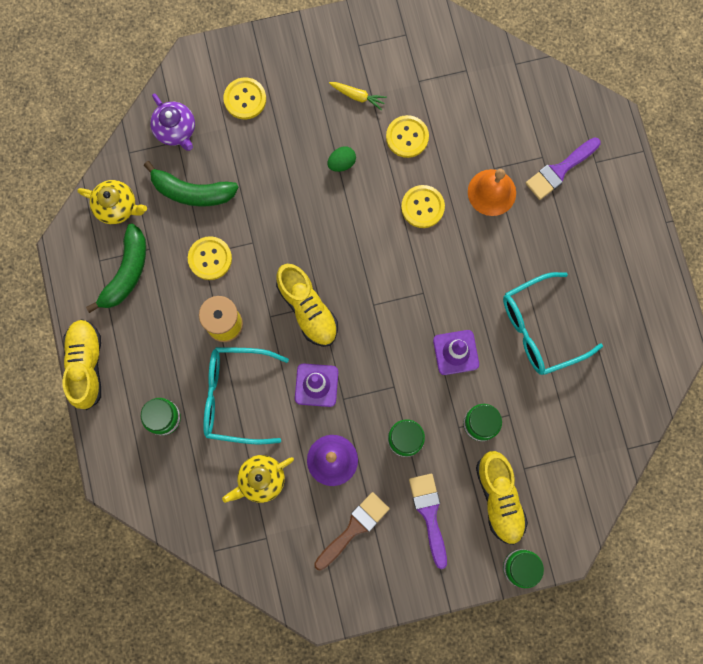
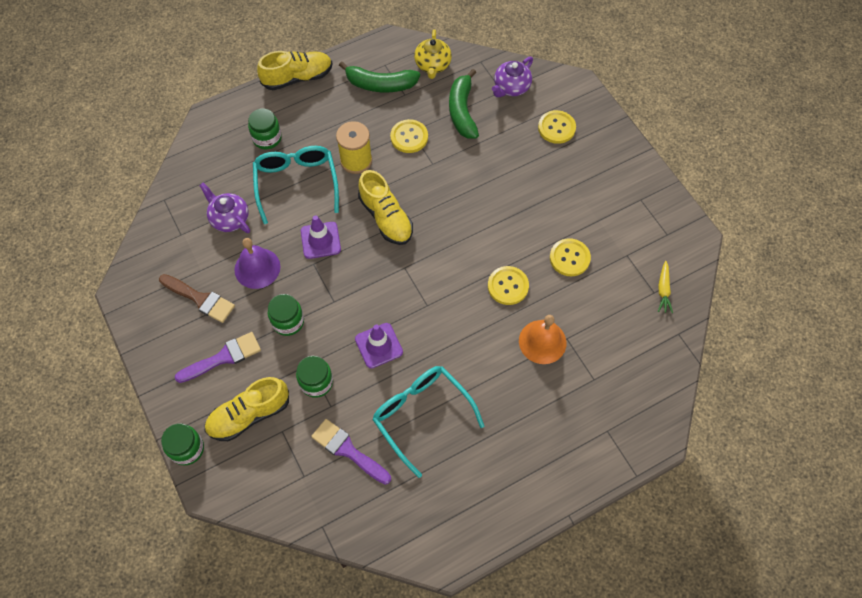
camera: 75 degrees right, 15 degrees down
yellow teapot [222,455,294,503] -> purple teapot [199,183,250,233]
yellow shoe [276,264,338,347] -> yellow shoe turned 75 degrees counterclockwise [358,170,413,245]
green egg [327,146,356,172] -> none
yellow carrot [329,82,387,110] -> yellow carrot moved to [658,261,673,313]
purple brush [525,137,601,200] -> purple brush moved to [311,419,391,485]

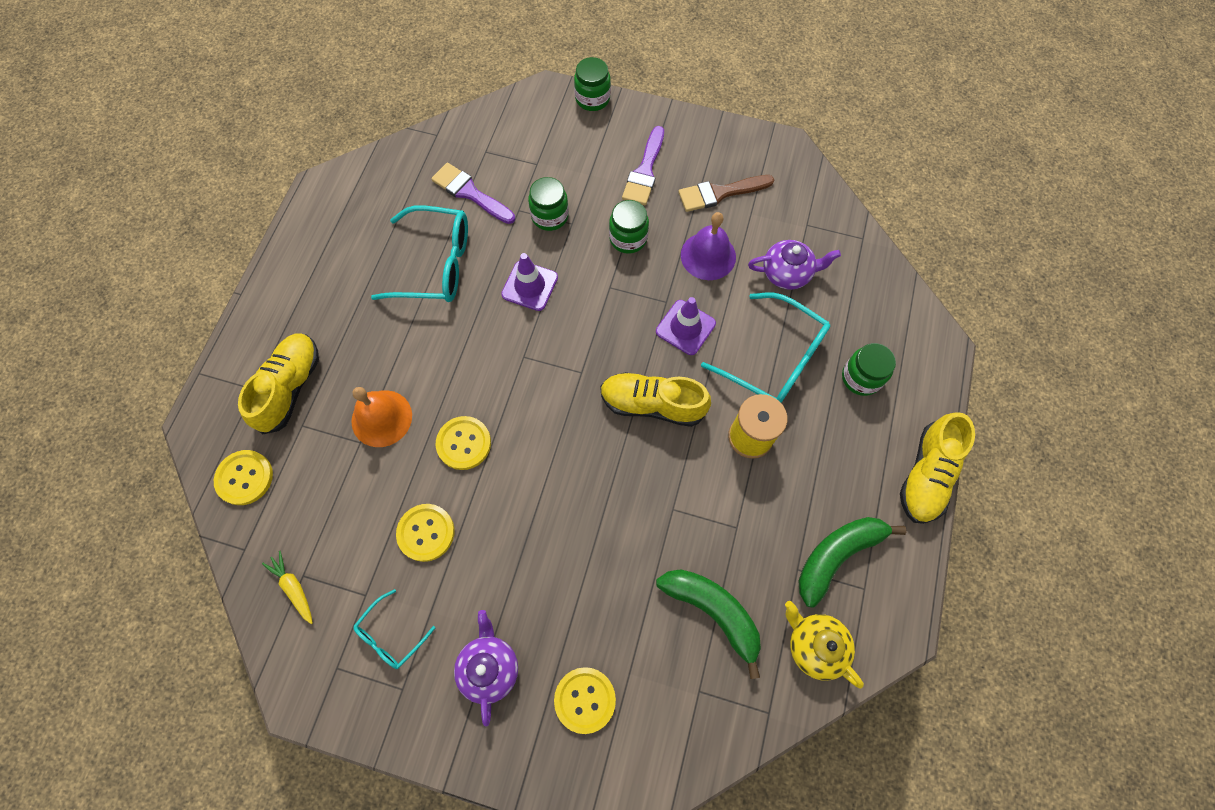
camera: 135 degrees right, 5 degrees up
yellow shoe [205,377,289,441] -> yellow shoe moved to [238,333,319,434]
purple brush [311,419,391,485] -> purple brush turned 135 degrees counterclockwise [431,163,515,224]
yellow button [390,119,428,153] -> yellow button moved to [214,450,273,505]
purple teapot [492,57,533,97] -> purple teapot moved to [454,610,518,727]
none -> turquoise glasses [354,589,435,669]

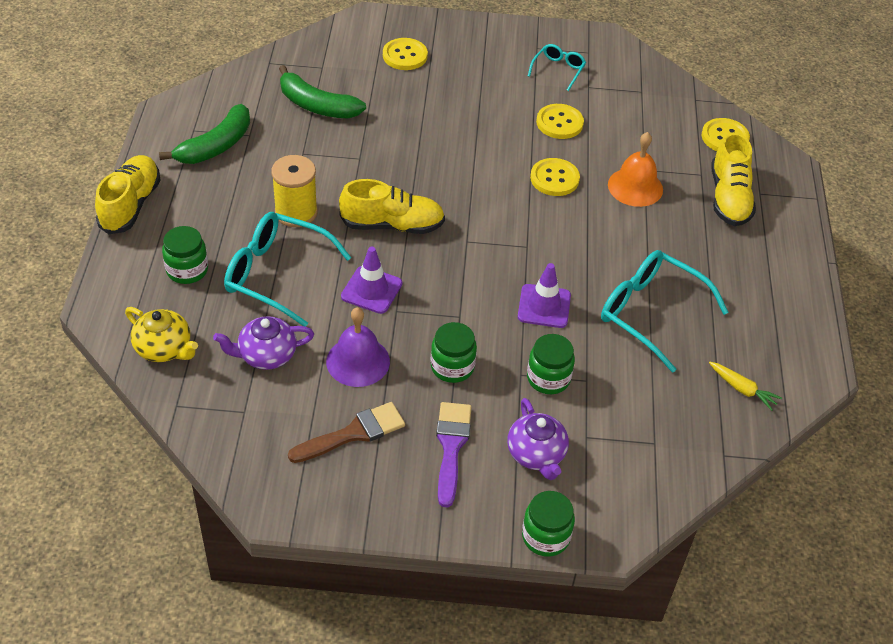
camera: 165 degrees right, 20 degrees down
yellow carrot [262,551,313,624] -> yellow carrot moved to [709,362,782,411]
turquoise glasses [371,206,468,302] -> turquoise glasses turned 45 degrees clockwise [601,250,729,373]
purple brush [431,163,515,224] -> none
purple teapot [454,610,518,727] -> purple teapot moved to [507,398,569,480]
yellow teapot [785,601,864,689] -> yellow teapot moved to [125,307,198,362]

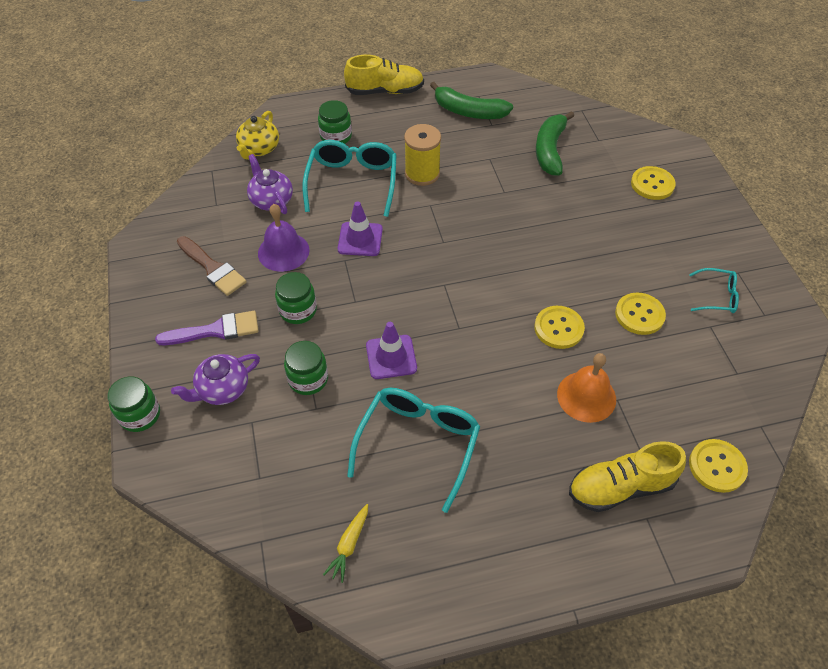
camera: 75 degrees right, 5 degrees up
yellow shoe [339,179,445,234] -> none

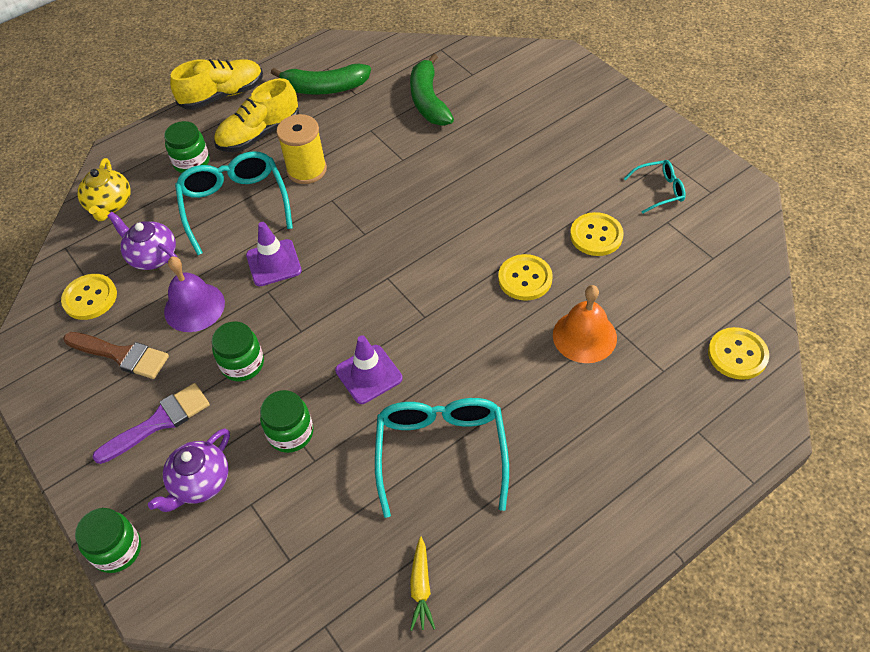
camera: 20 degrees left, 0 degrees up
yellow shoe [569,441,686,512] -> yellow shoe moved to [214,78,299,152]
yellow button [631,166,676,200] -> yellow button moved to [61,274,117,320]

